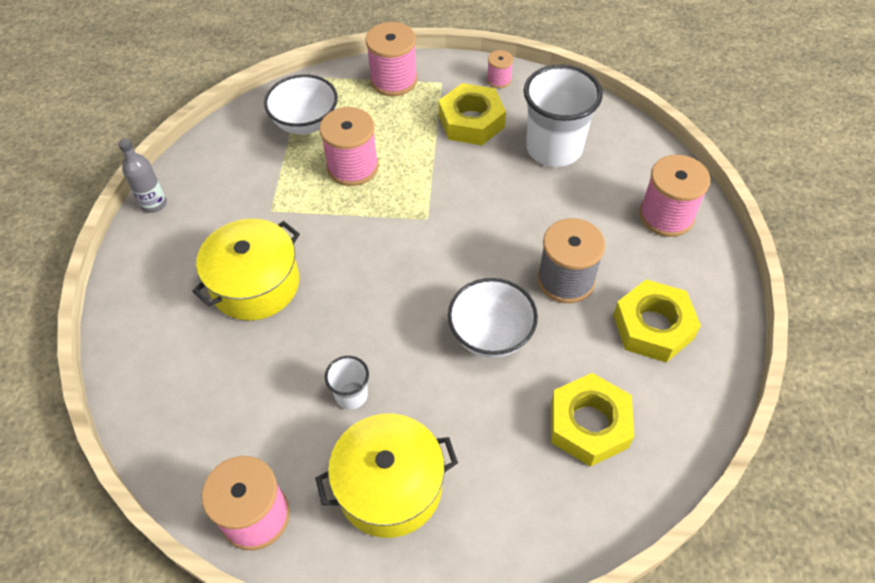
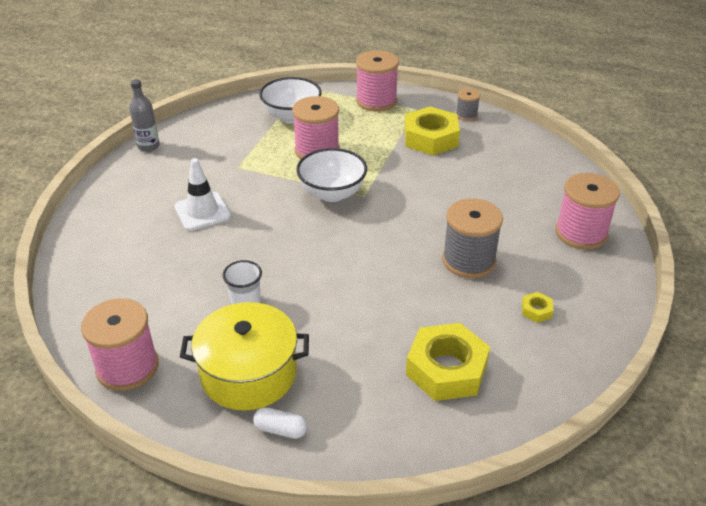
camera: 15 degrees right, 15 degrees down
yellow pot [192,219,300,321] -> white traffic cone [174,158,231,231]
white bowl [448,278,538,358] -> white bowl moved to [296,148,367,202]
pink spool [487,50,513,88] -> grey spool [456,88,480,121]
white cup [524,64,603,167] -> none
yellow nut [613,280,701,363] -> yellow nut [522,292,554,323], size x0.43
none -> white capsule [253,407,307,439]

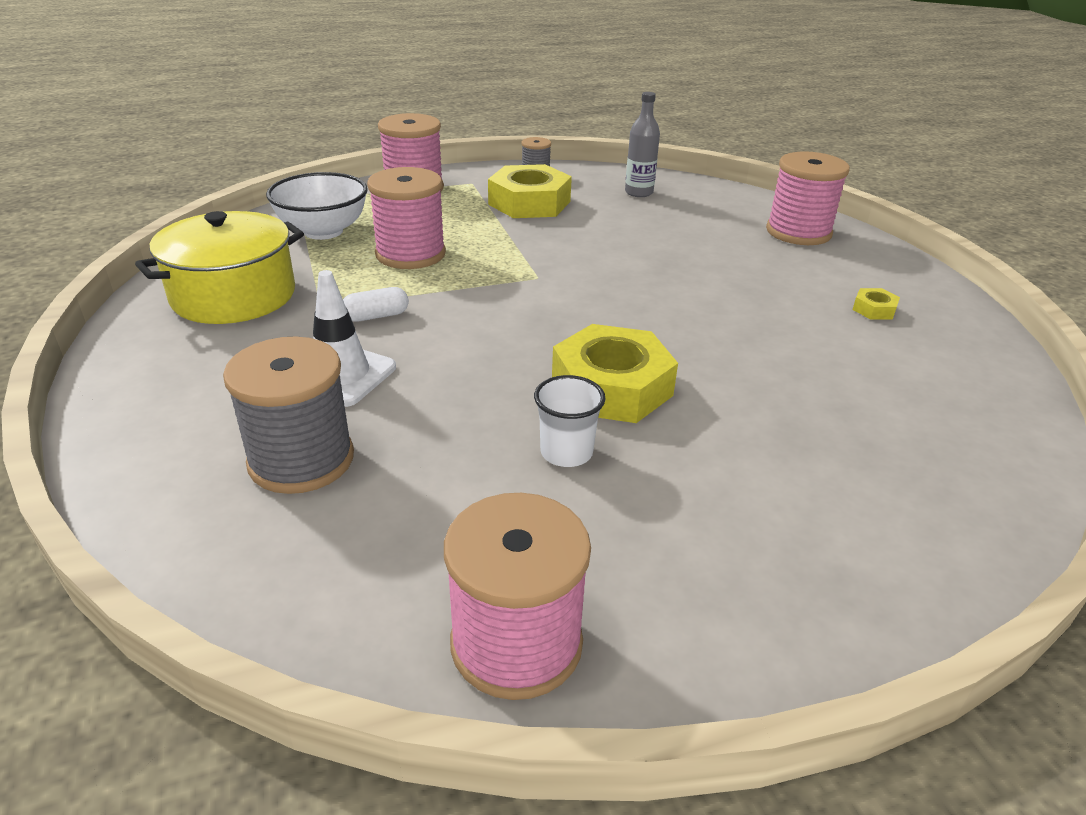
camera: 40 degrees left, 5 degrees down
grey bottle [129,79,160,152] -> grey bottle moved to [625,92,660,197]
yellow pot [180,302,309,411] -> yellow pot moved to [135,211,304,324]
white capsule [253,407,307,439] -> white capsule moved to [343,287,409,322]
white bowl [296,148,367,202] -> none
yellow nut [406,323,490,401] -> yellow nut moved to [552,324,678,423]
grey spool [442,198,503,278] -> grey spool moved to [223,337,354,494]

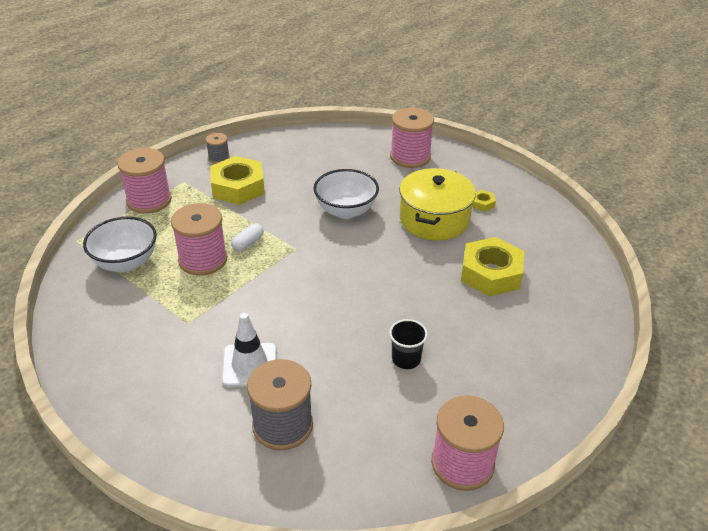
camera: 30 degrees left, 5 degrees up
yellow pot [135,211,304,324] -> yellow pot moved to [400,168,476,241]
white capsule [343,287,409,322] -> white capsule moved to [231,223,264,251]
white cup [534,375,605,467] -> black cup [389,319,428,369]
yellow nut [552,324,678,423] -> yellow nut moved to [461,237,524,296]
grey bottle [625,92,660,197] -> none
none -> white bowl [313,169,379,219]

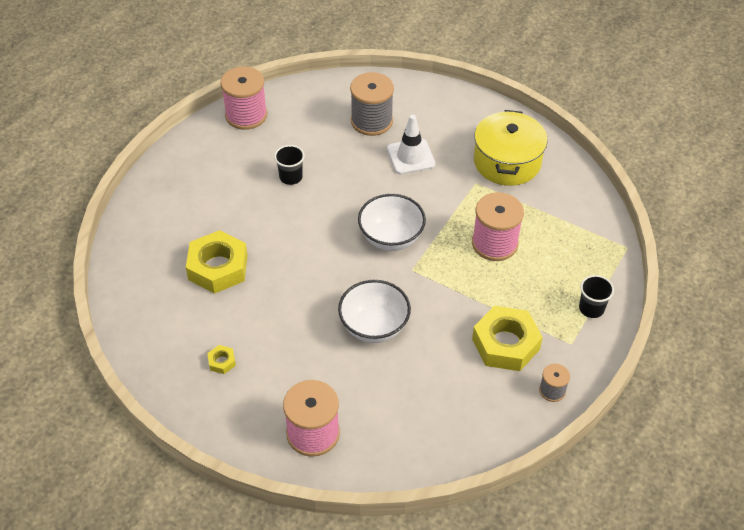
camera: 170 degrees right, 10 degrees up
white bowl [83,217,157,272] -> white bowl moved to [358,194,426,251]
pink spool [117,148,172,214] -> black cup [579,275,614,318]
white capsule [231,223,264,251] -> none
yellow pot [400,168,476,241] -> yellow pot moved to [474,110,548,186]

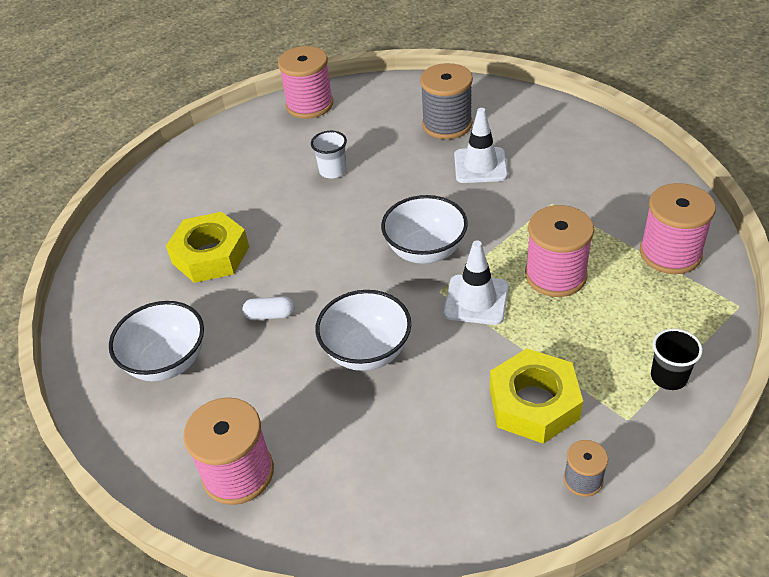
camera: 20 degrees right, 5 degrees down
yellow nut [207,345,236,374] -> white bowl [109,301,204,382]
black cup [274,145,305,185] -> white cup [311,131,347,178]
yellow pot [474,110,548,186] -> none
none -> white capsule [242,296,294,320]
none -> white traffic cone [444,240,509,325]
none -> pink spool [640,183,716,274]

